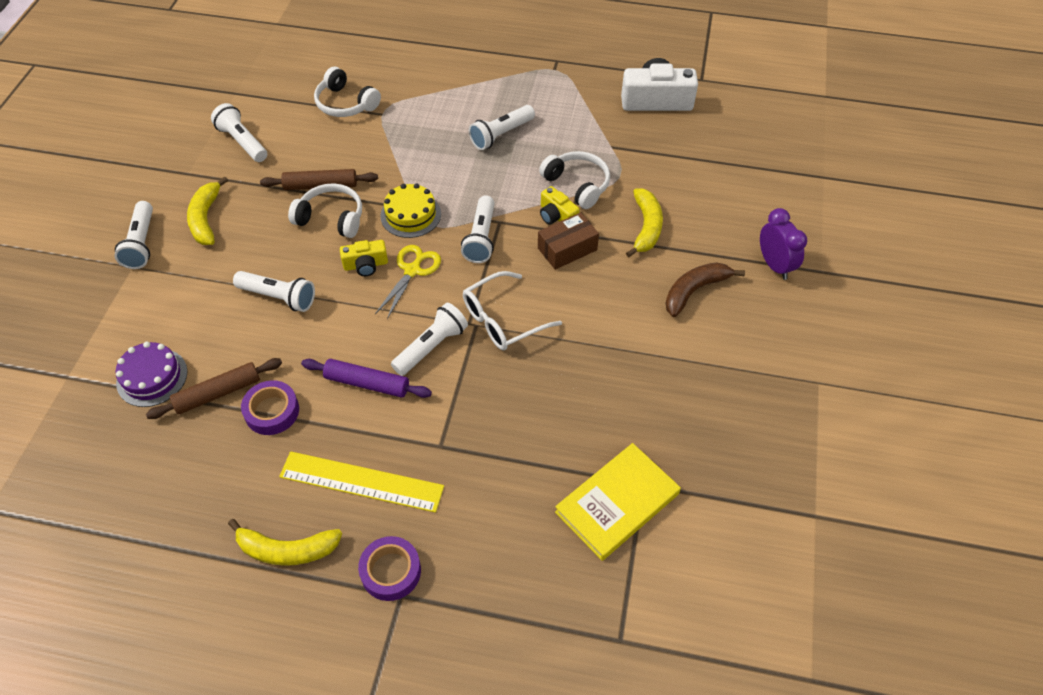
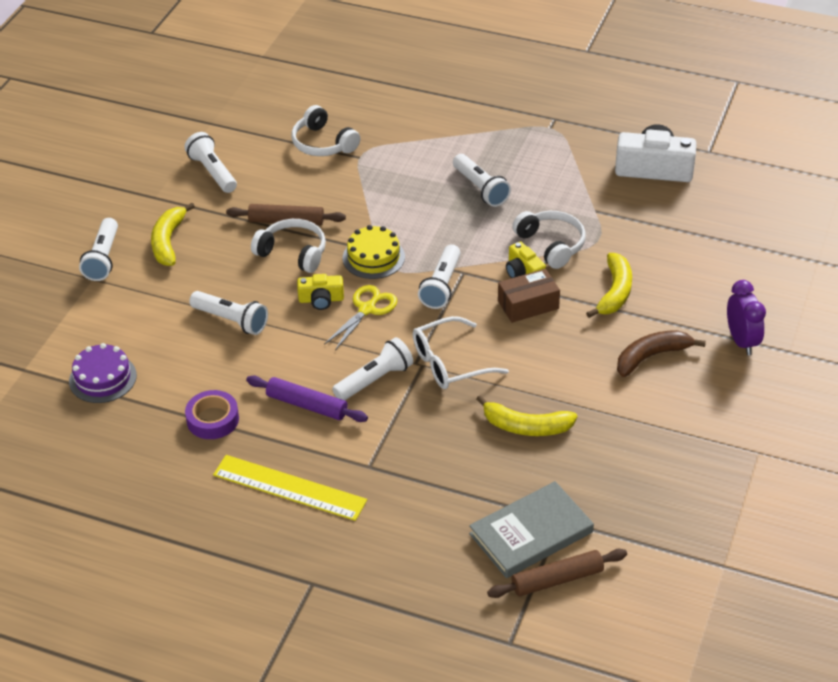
camera: 10 degrees right, 10 degrees down
brown rolling pin [146,358,282,419] -> brown rolling pin moved to [487,549,627,598]
yellow banana [228,519,342,566] -> yellow banana moved to [476,395,577,436]
purple tape [358,536,421,601] -> none
white flashlight [469,105,535,150] -> white flashlight turned 90 degrees counterclockwise [453,154,511,207]
yellow book [555,443,681,561] -> grey book [469,481,594,578]

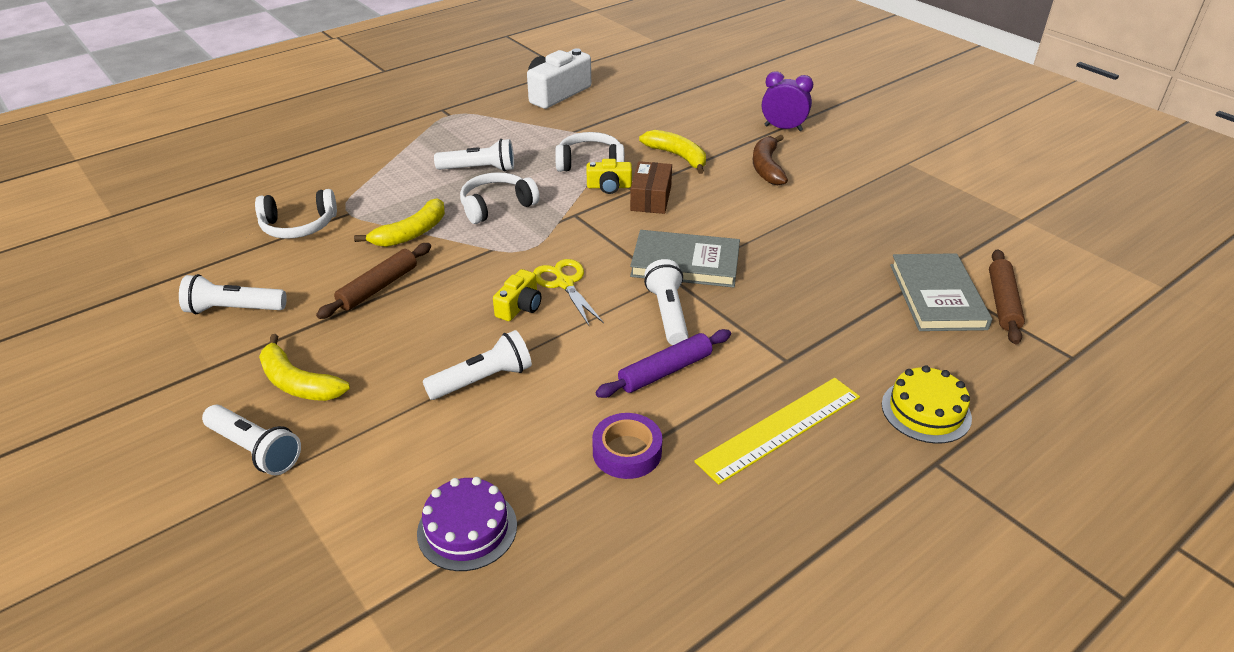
camera: 60 degrees left, 5 degrees down
white headphones [251,219,326,273] -> white headphones moved to [460,172,540,224]
yellow cake [343,225,405,279] -> yellow cake moved to [882,365,972,444]
white glasses [413,316,509,389] -> grey book [630,230,740,287]
white flashlight [418,244,461,309] -> none
yellow banana [476,395,577,436] -> yellow banana moved to [354,198,445,247]

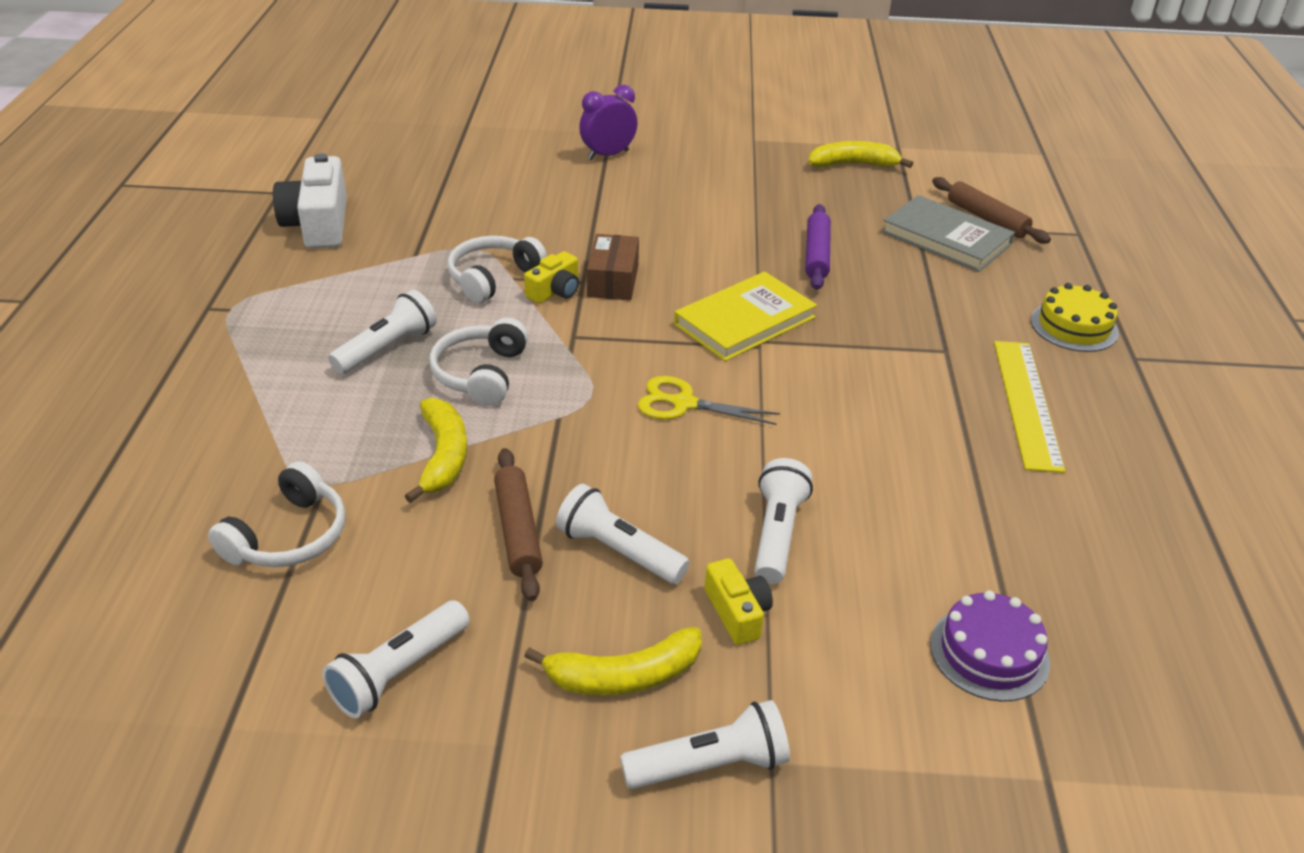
camera: 50 degrees left, 0 degrees up
yellow camera [493,269,541,321] -> yellow camera moved to [705,558,773,645]
purple tape [592,413,662,479] -> none
purple rolling pin [596,329,731,398] -> purple rolling pin moved to [805,204,831,290]
brown box [630,161,672,214] -> brown box turned 45 degrees clockwise [587,234,639,300]
grey book [630,230,740,287] -> yellow book [674,272,817,361]
yellow banana [639,130,706,174] -> yellow banana moved to [808,141,913,168]
white flashlight [644,259,688,345] -> white flashlight moved to [556,484,690,584]
brown banana [753,134,788,185] -> none

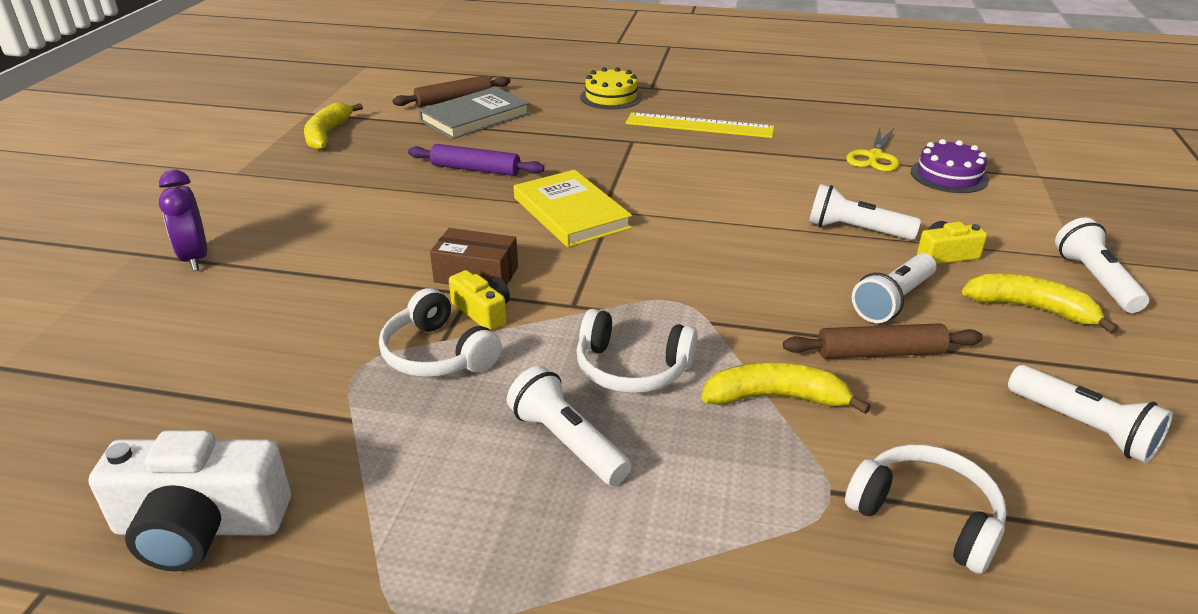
camera: 80 degrees left, 5 degrees down
yellow banana [524,627,702,696] -> yellow banana turned 60 degrees counterclockwise [962,274,1119,334]
yellow scissors [638,376,780,425] -> yellow scissors moved to [846,128,899,172]

